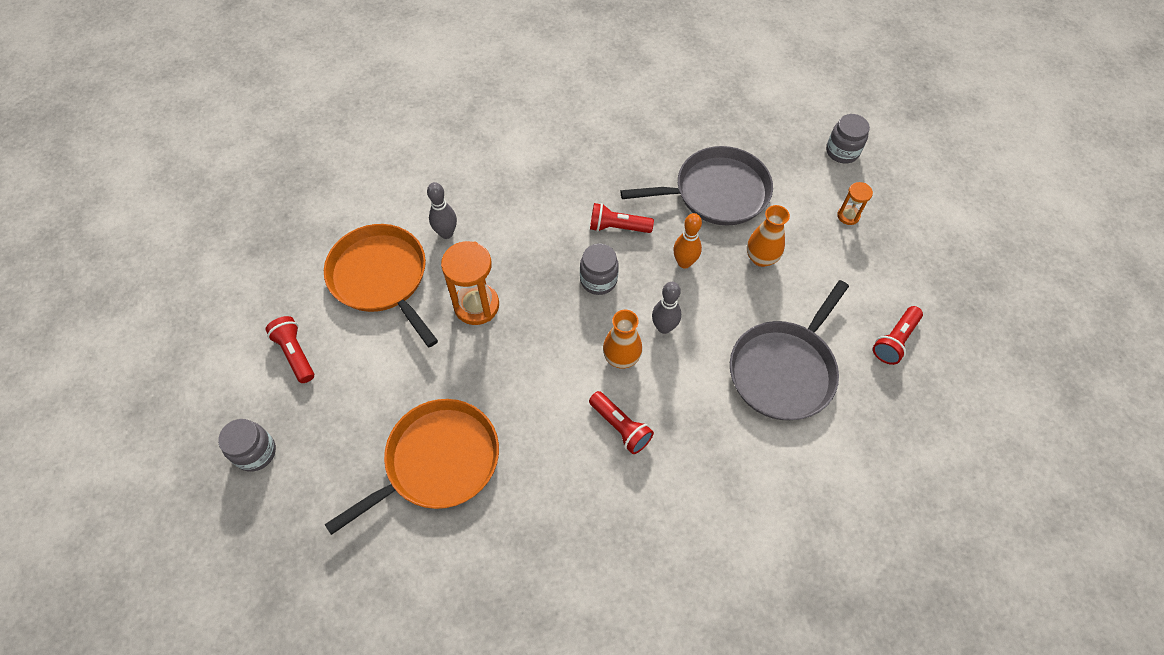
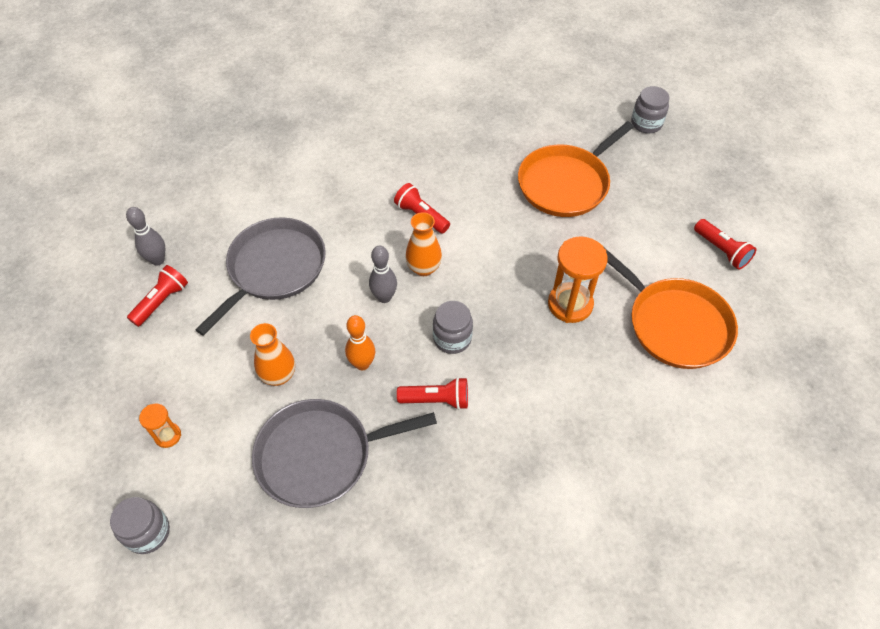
camera: 175 degrees right, 5 degrees down
grey jar [218,419,276,471] -> grey jar moved to [631,86,669,134]
grey bowling pin [427,182,457,239] -> grey bowling pin moved to [126,207,165,266]

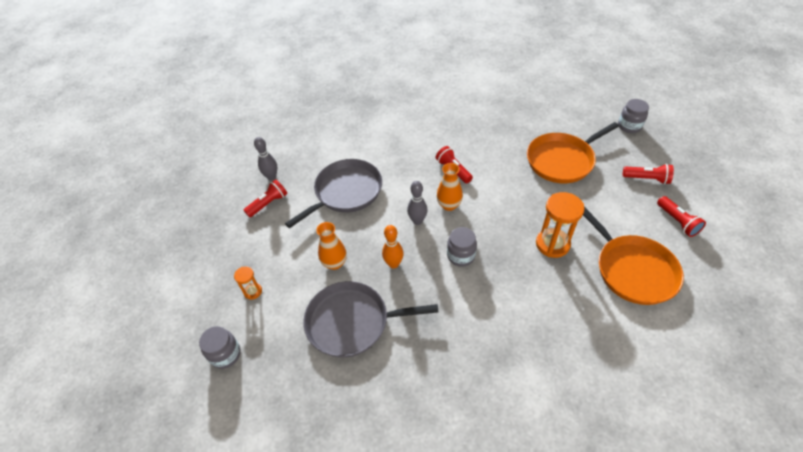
camera: 15 degrees right, 5 degrees down
red flashlight [397,377,468,410] -> red flashlight moved to [623,164,674,184]

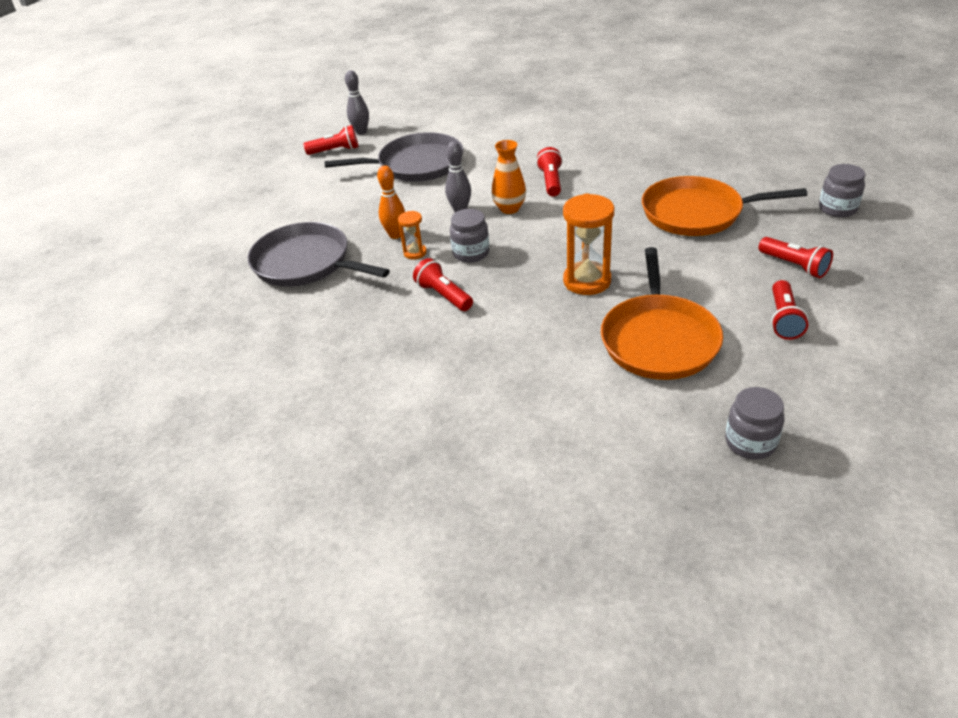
camera: 35 degrees right, 10 degrees down
grey jar [199,326,241,369] -> grey jar moved to [725,387,784,460]
orange hourglass [234,266,262,300] -> orange hourglass moved to [398,211,427,259]
orange vase [316,222,347,270] -> none
none -> red flashlight [413,258,473,311]

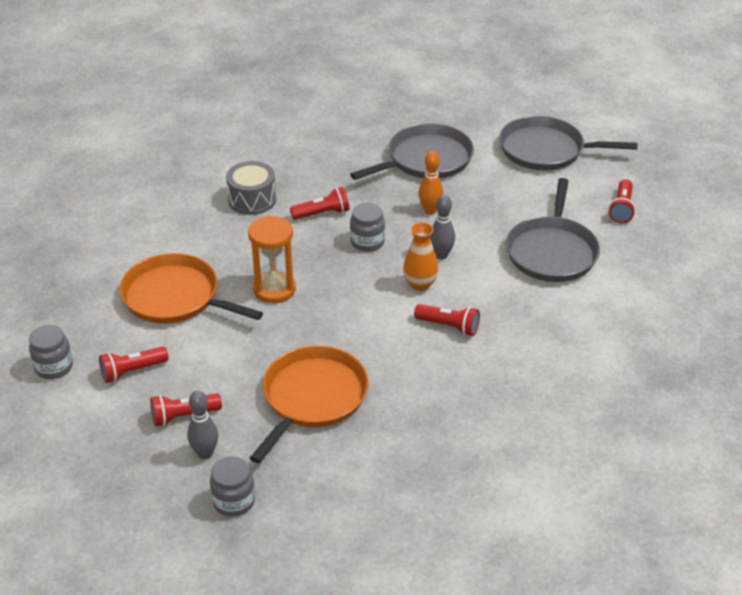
camera: 110 degrees right, 0 degrees up
grey bowling pin [345,70,369,135] -> grey bowling pin moved to [187,391,218,459]
orange hourglass [398,211,427,259] -> none
grey jar [725,387,784,460] -> grey jar moved to [29,325,73,379]
red flashlight [771,280,809,340] -> red flashlight turned 60 degrees counterclockwise [99,347,169,383]
none -> grey drum [226,161,276,215]
none -> grey pan [499,116,638,171]

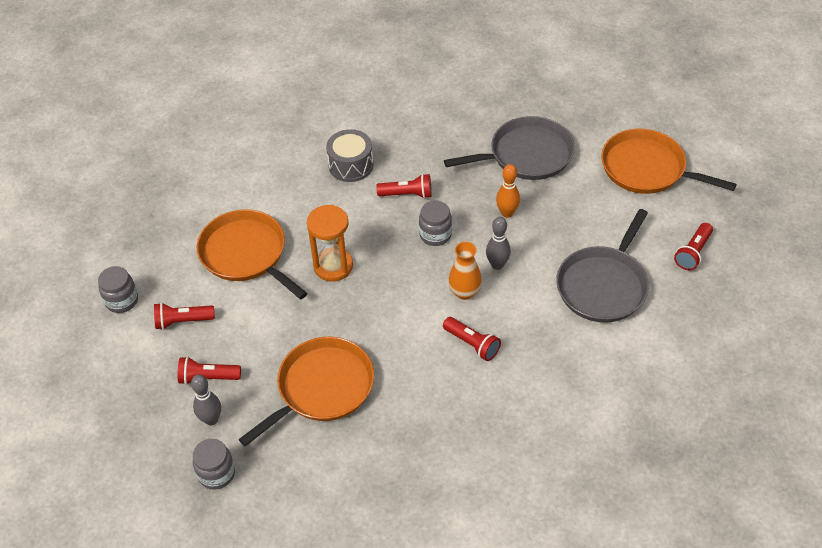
camera: 20 degrees right, 10 degrees up
grey pan [499,116,638,171] -> orange pan [601,129,737,194]

